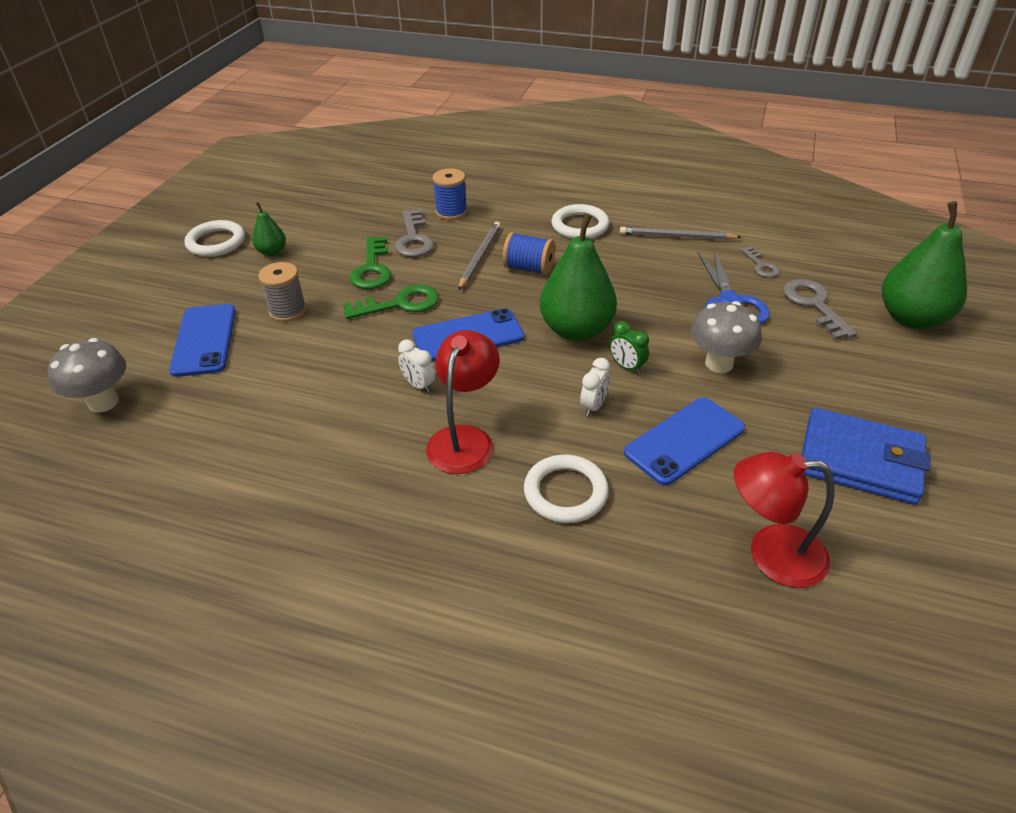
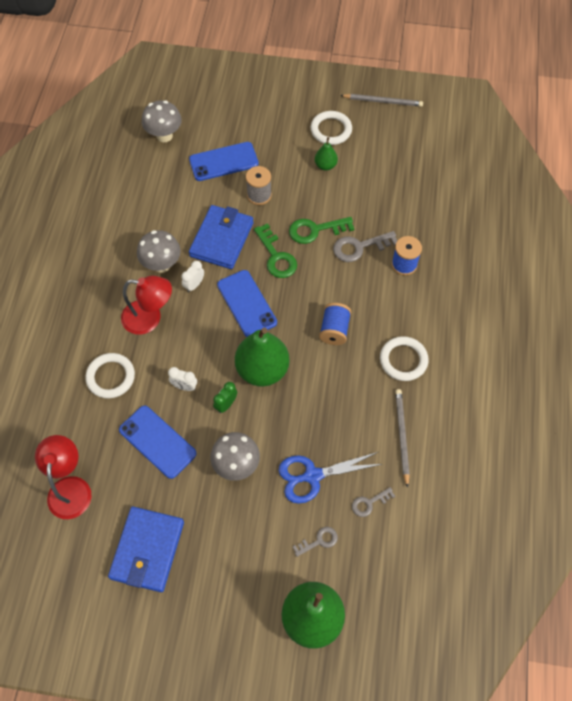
camera: 80 degrees right, 20 degrees up
grey pencil [458,222,501,290] -> grey pencil moved to [340,94,423,107]
grey key [783,279,857,340] -> grey key [292,527,338,557], size x0.59
none -> grey mushroom [137,230,181,273]
none -> blue wallet [189,205,254,269]

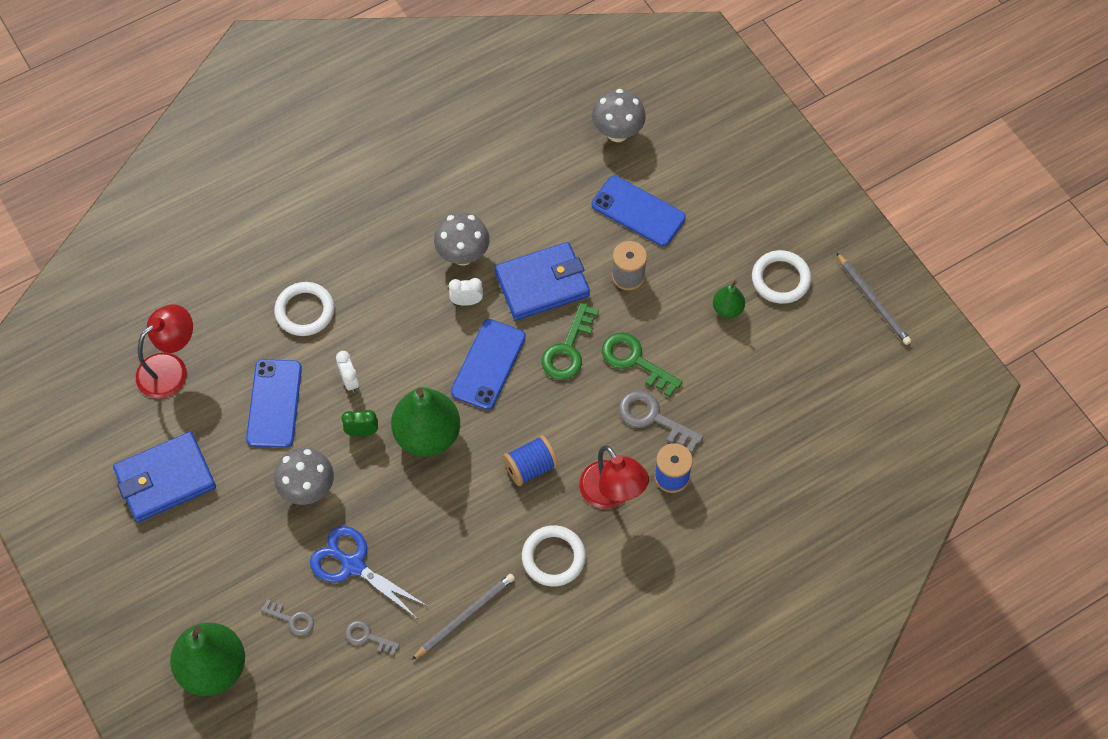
camera: 50 degrees right, 0 degrees up
red lamp [121,276,172,335] -> red lamp moved to [579,446,649,509]

